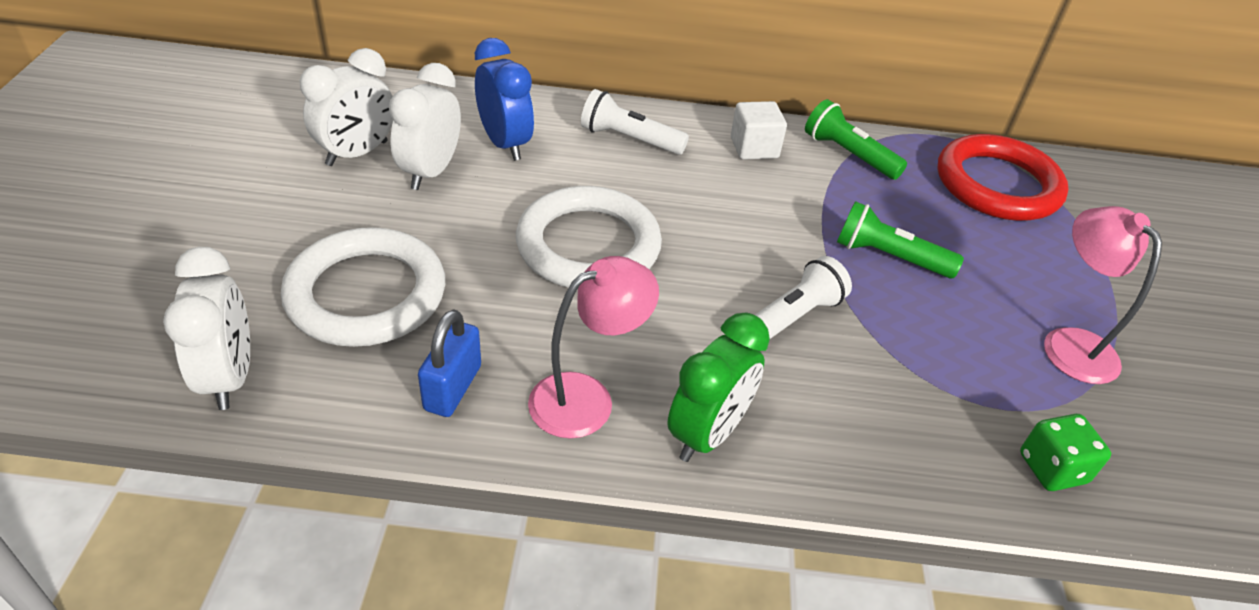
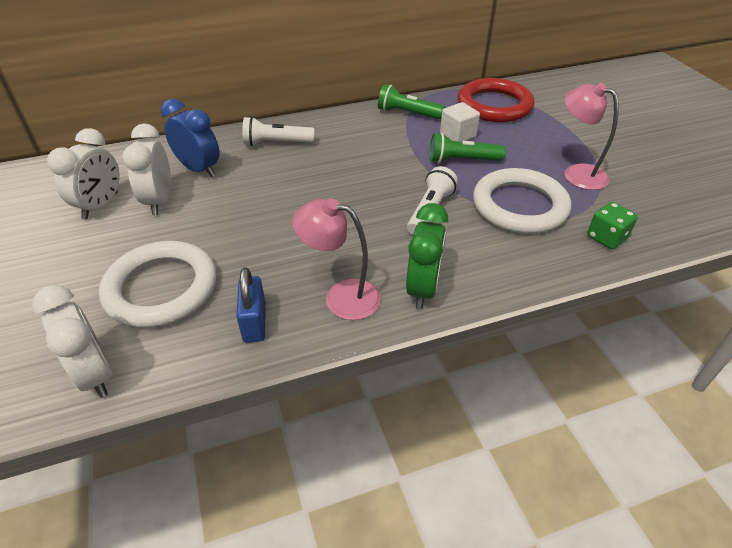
camera: 20 degrees left, 0 degrees up
white ring [516,186,662,288] -> white ring moved to [473,168,571,234]
pink lamp [528,256,659,439] -> pink lamp turned 105 degrees counterclockwise [292,198,381,320]
white cube [731,101,787,160] -> white cube moved to [440,102,480,142]

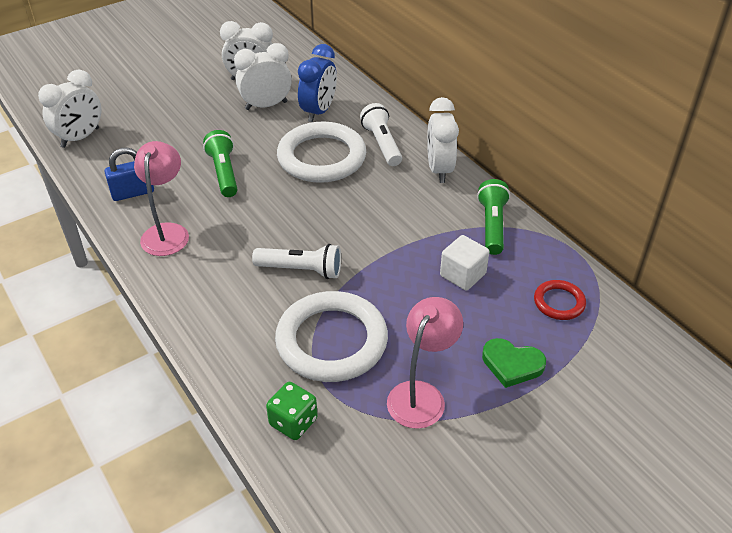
camera: 75 degrees right, 0 degrees up
white ring [99,241,216,328] -> white ring moved to [277,122,366,183]
green clock [406,203,448,309] -> none
green flashlight [430,133,505,163] -> green flashlight moved to [203,130,238,197]
red ring [458,78,534,122] -> red ring [534,280,586,320], size x0.48
none -> white clock [427,97,459,183]
none -> green heart [482,338,546,388]

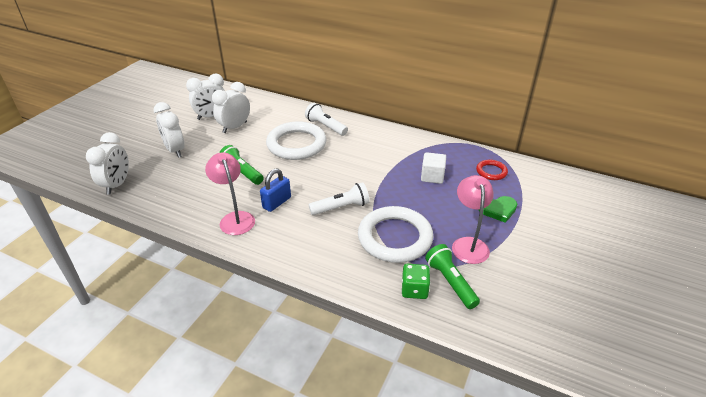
camera: 30 degrees left, 5 degrees down
blue padlock [104,148,154,201] -> blue padlock moved to [260,169,291,212]
blue clock [298,44,337,122] -> none
white clock [427,97,459,183] -> white clock moved to [153,102,185,158]
green flashlight [477,179,510,255] -> green flashlight moved to [425,244,480,309]

